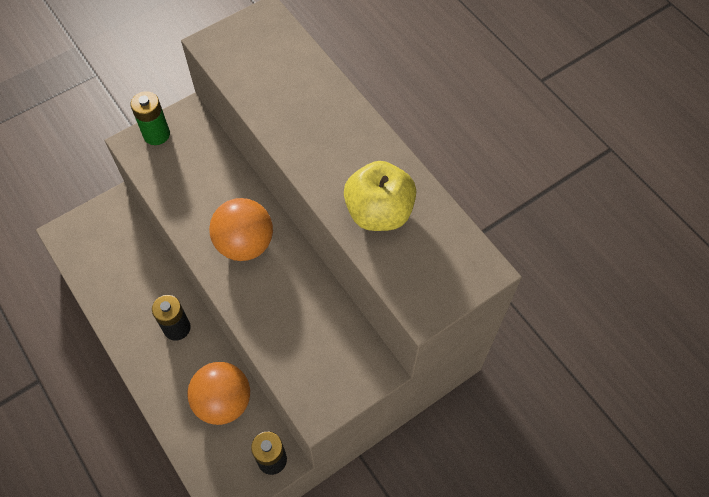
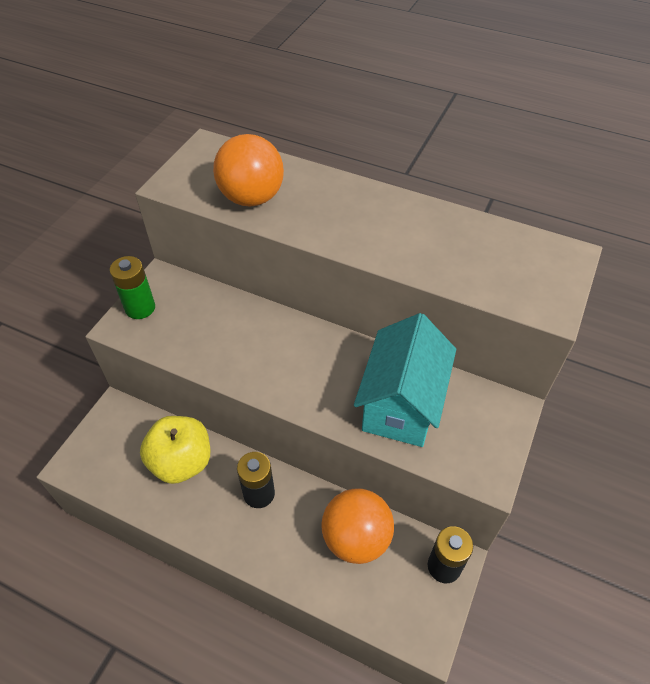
camera: 30 degrees left, 10 degrees down
orange ball [209,198,273,261] -> orange ball moved to [213,134,284,207]
yellow apple [344,161,416,231] -> yellow apple moved to [140,416,210,484]
none -> turquoise house [354,313,456,447]

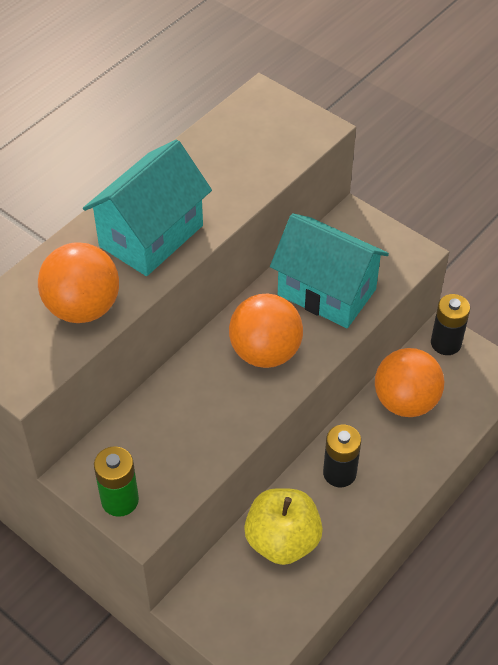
camera: 75 degrees left, 0 degrees up
none -> turquoise house [83,139,212,276]
none -> orange ball [229,294,303,368]

